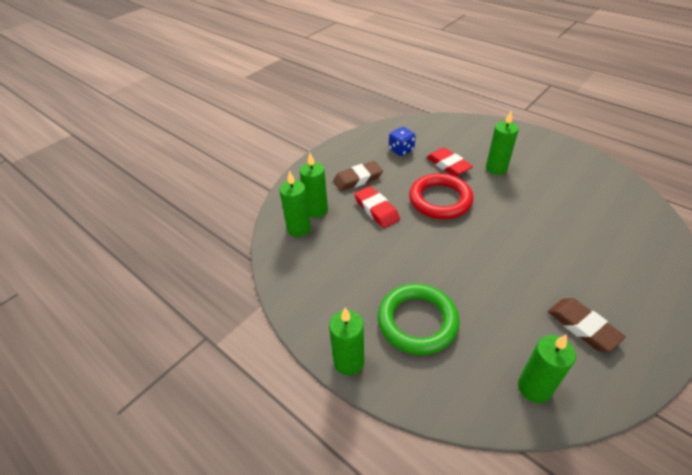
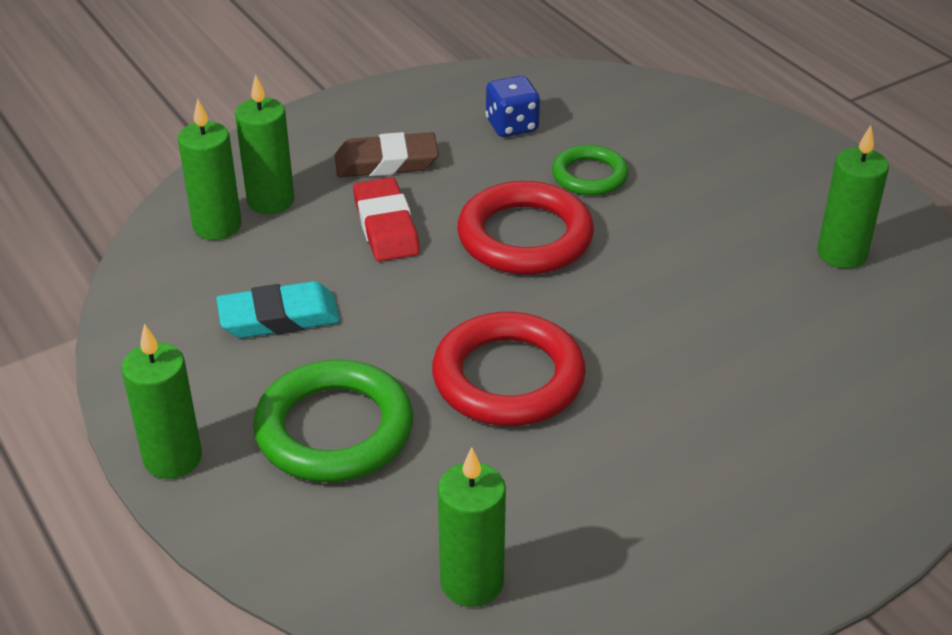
camera: 15 degrees right, 5 degrees down
red eraser [426,148,473,176] -> green ring [552,145,629,196]
green candle [486,111,519,175] -> green candle moved to [817,125,889,269]
brown eraser [548,298,626,352] -> none
none -> turquoise eraser [216,281,340,338]
none -> red ring [432,312,586,426]

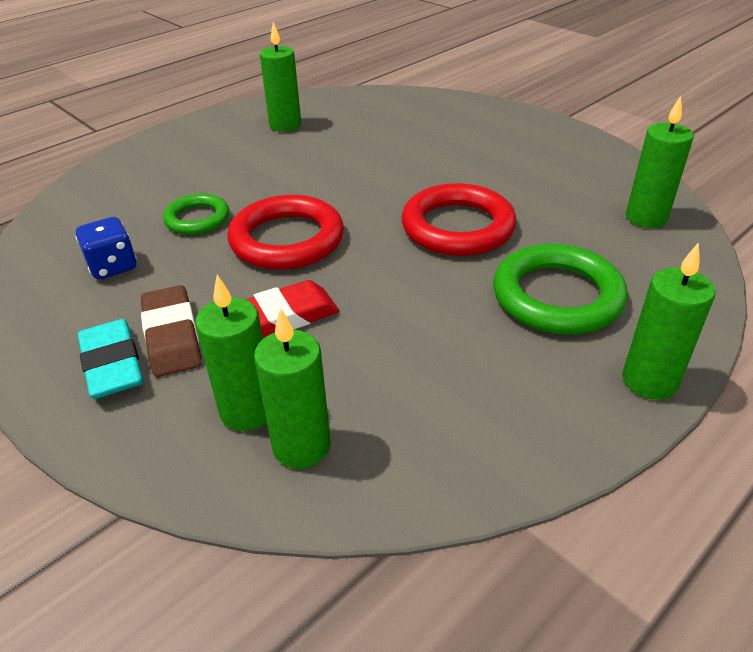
camera: 100 degrees left, 0 degrees up
turquoise eraser [216,281,340,338] -> turquoise eraser moved to [78,319,144,399]

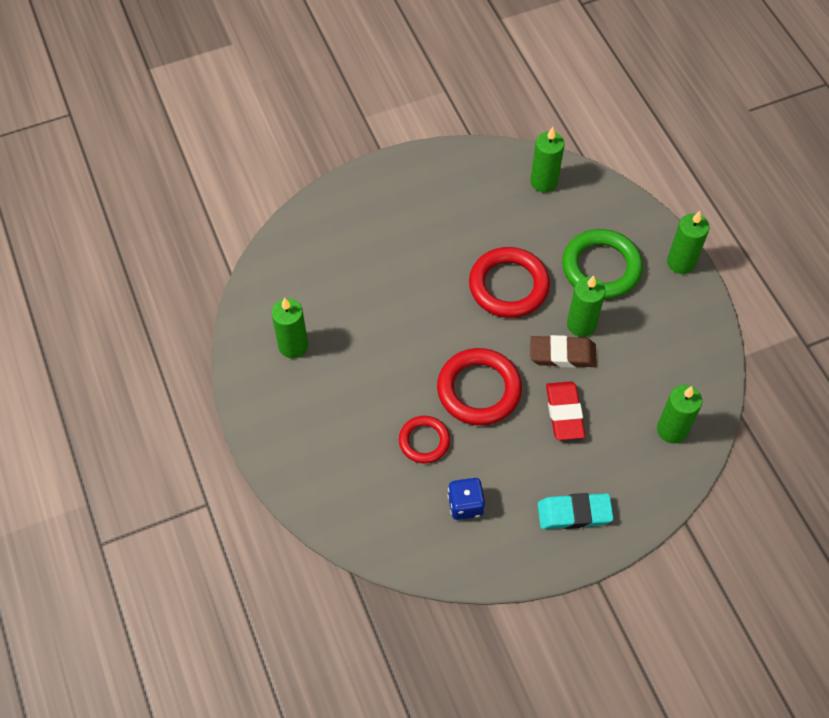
camera: 70 degrees left, 20 degrees up
brown eraser [141,285,202,377] -> brown eraser moved to [530,335,597,368]
green ring [163,194,229,235] -> red ring [399,416,450,464]
green candle [195,275,267,431] -> green candle moved to [567,275,606,337]

